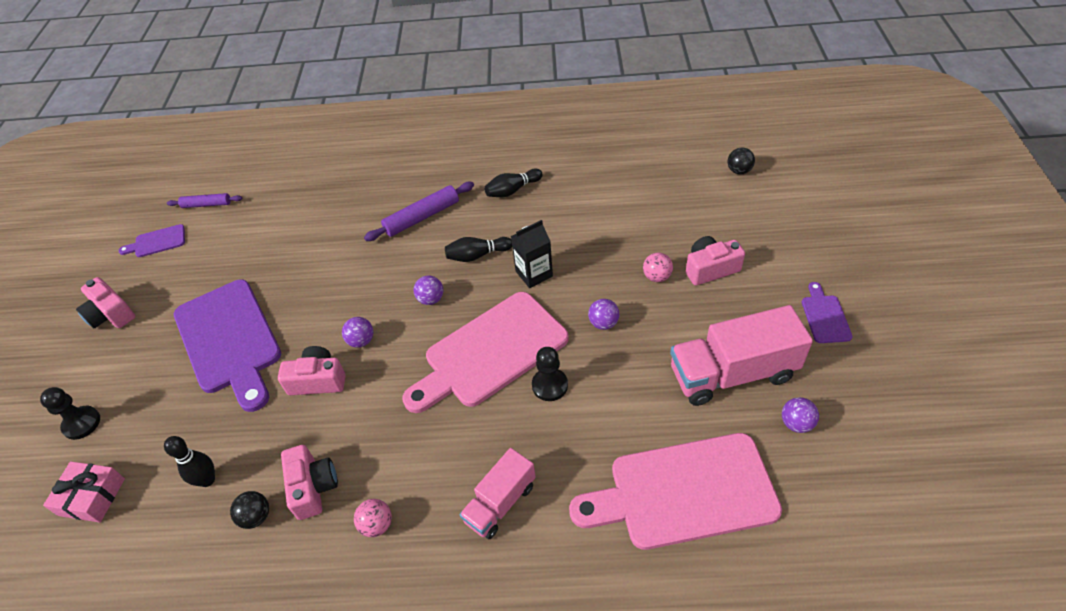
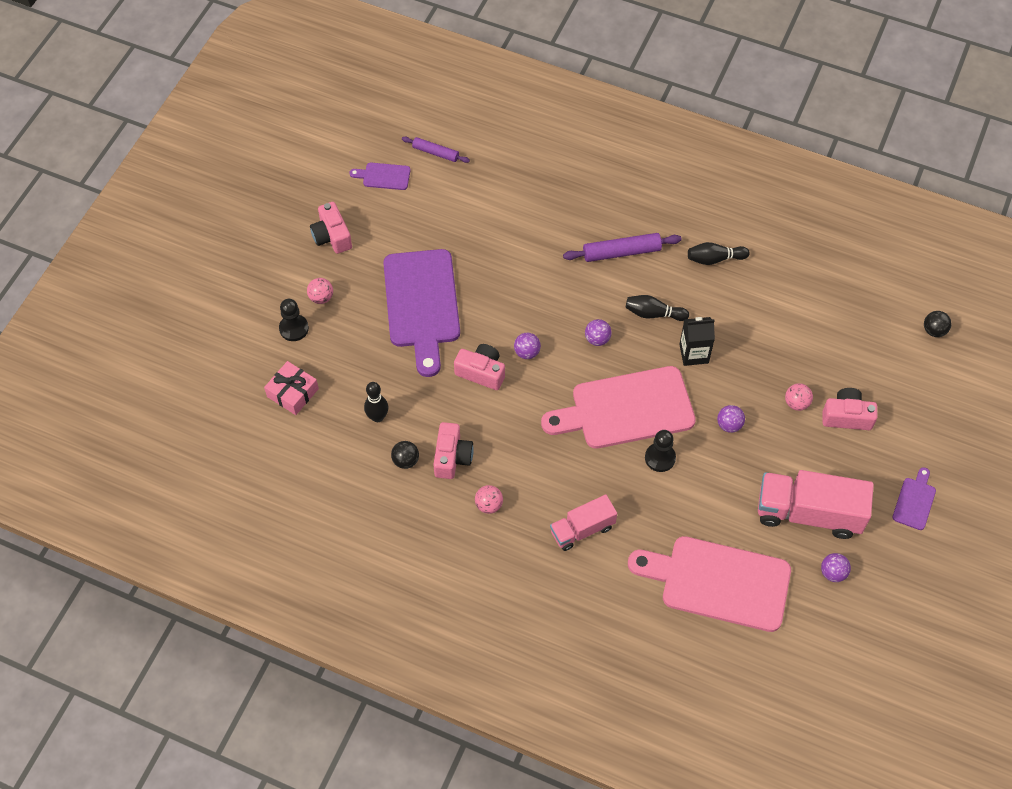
camera: 20 degrees right, 10 degrees up
none -> pink ball [307,278,333,304]

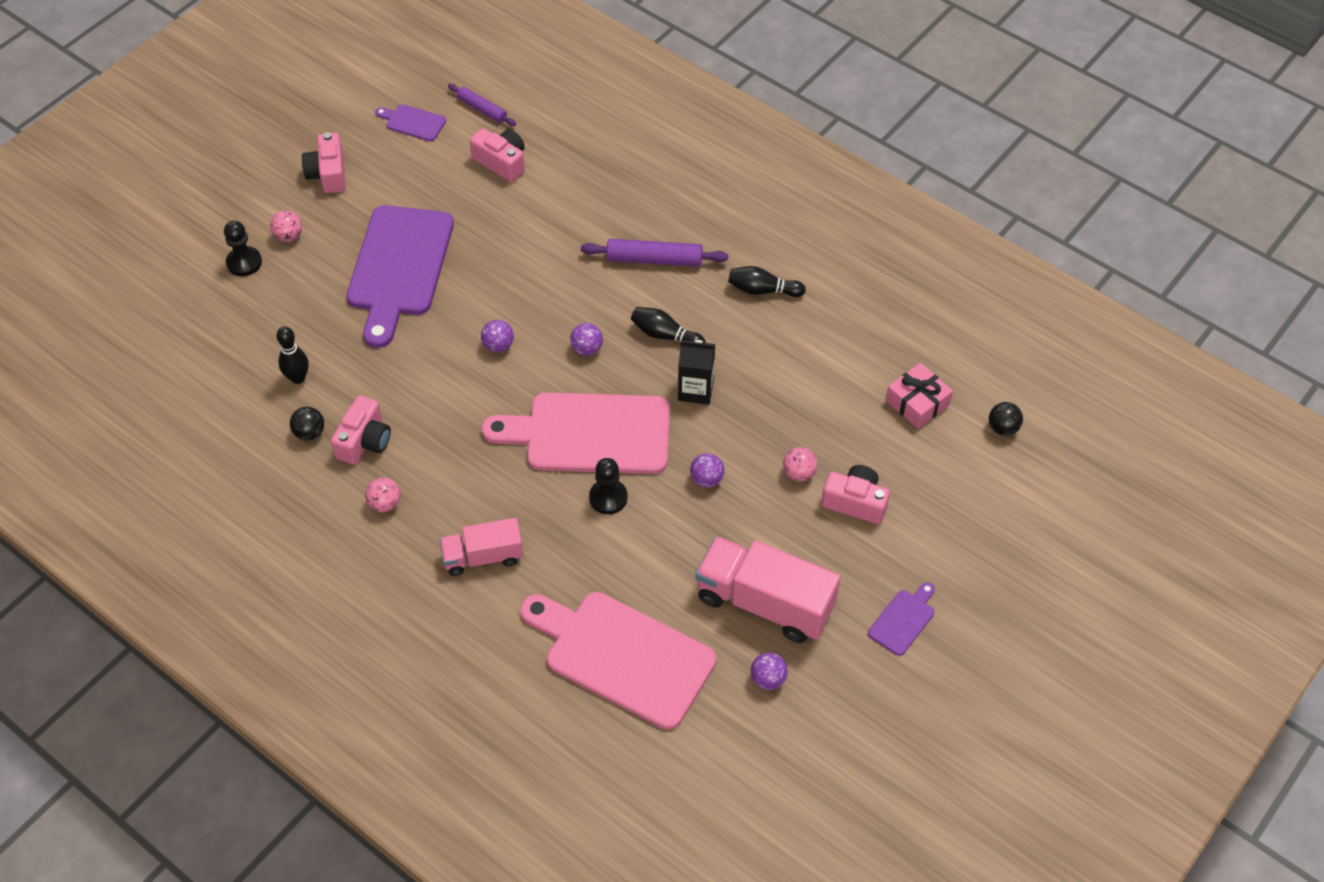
camera: 15 degrees right, 5 degrees down
pink gift [264,361,319,415] -> pink gift moved to [886,363,953,429]
pink camera [454,344,505,390] -> pink camera moved to [470,128,525,182]

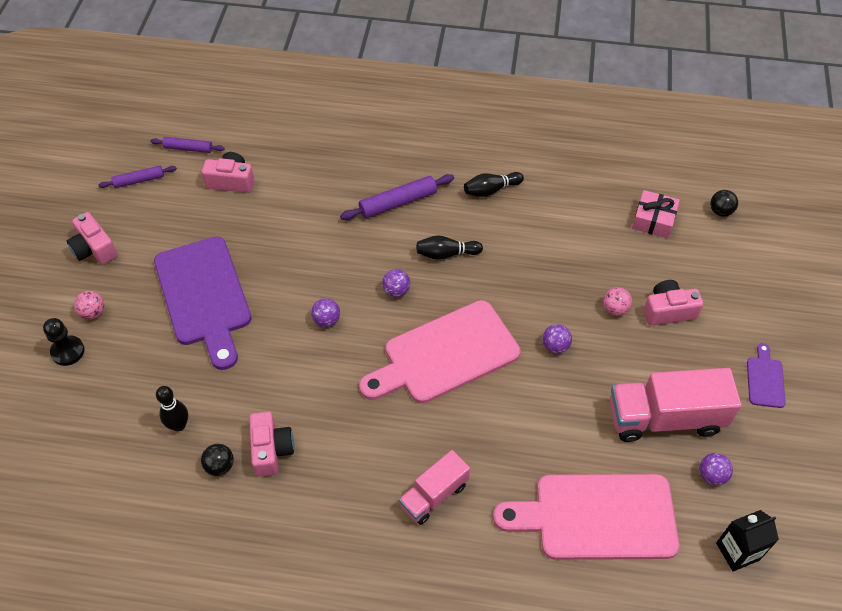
camera: 30 degrees left, 0 degrees up
pink ball [365,477,400,512] -> none
purple cutting board [375,104,446,141] -> purple rolling pin [99,166,177,188]
black pawn [589,458,628,514] -> none
black carton [678,340,715,405] -> black carton moved to [716,510,779,572]

